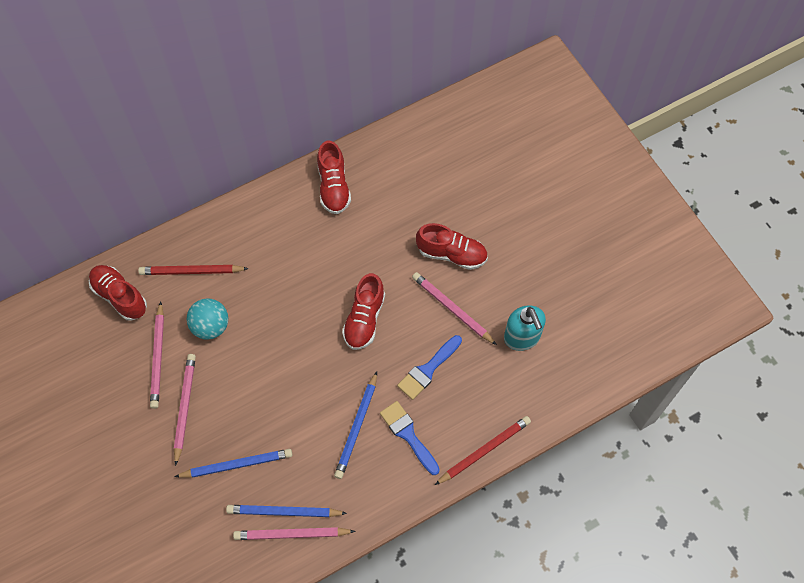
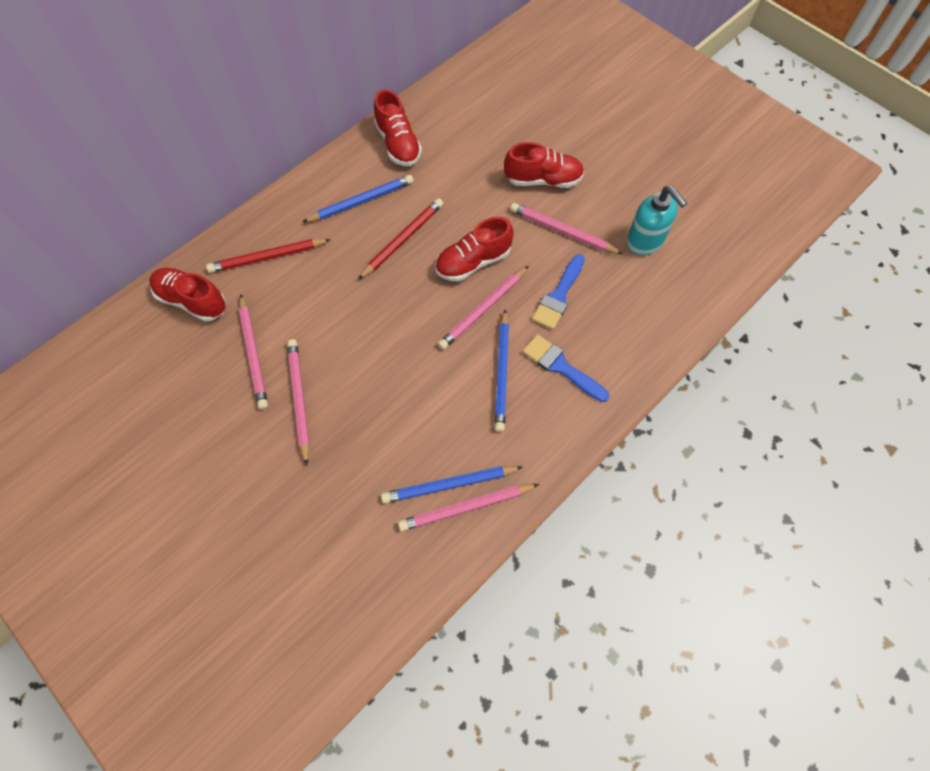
camera: 15 degrees left, 0 degrees up
blue pencil [174,449,292,478] -> blue pencil moved to [302,175,414,222]
turquoise ball [187,298,228,340] -> none
red shoe [342,273,385,350] -> red shoe turned 60 degrees clockwise [435,217,514,282]
red pencil [435,416,531,485] -> red pencil moved to [358,198,443,280]
none -> pink pencil [438,266,529,350]

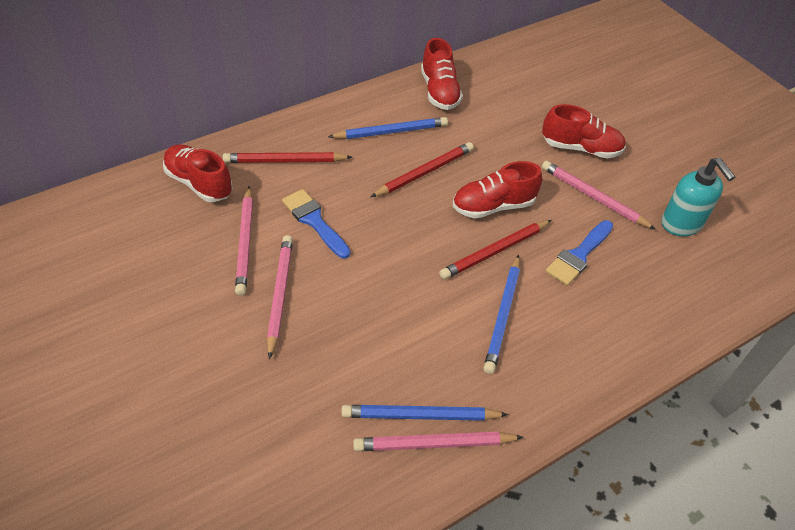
camera: 10 degrees right, 15 degrees down
pink pencil [438,266,529,350] -> red pencil [439,220,552,279]
blue brush [523,334,609,402] -> blue brush moved to [282,189,350,259]

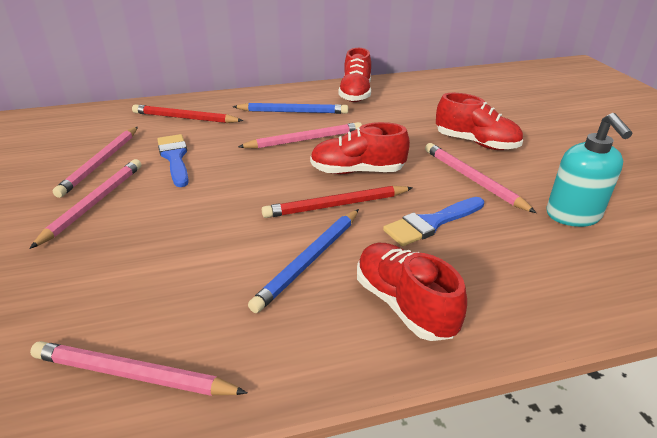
camera: 20 degrees right, 15 degrees down
red shoe [163,144,233,202] -> red shoe moved to [357,243,467,341]
blue pencil [341,405,508,421] -> none
red pencil [371,142,474,197] -> pink pencil [238,122,362,149]

